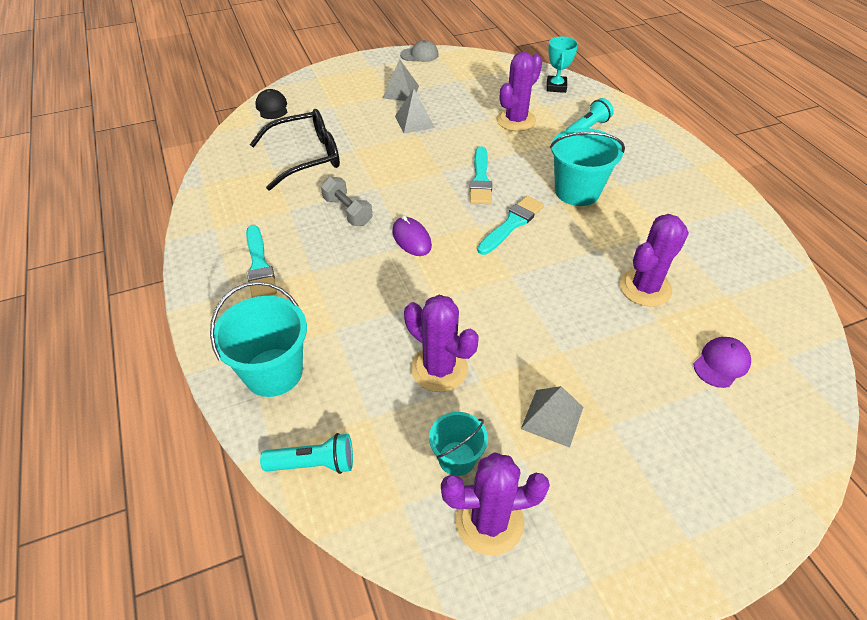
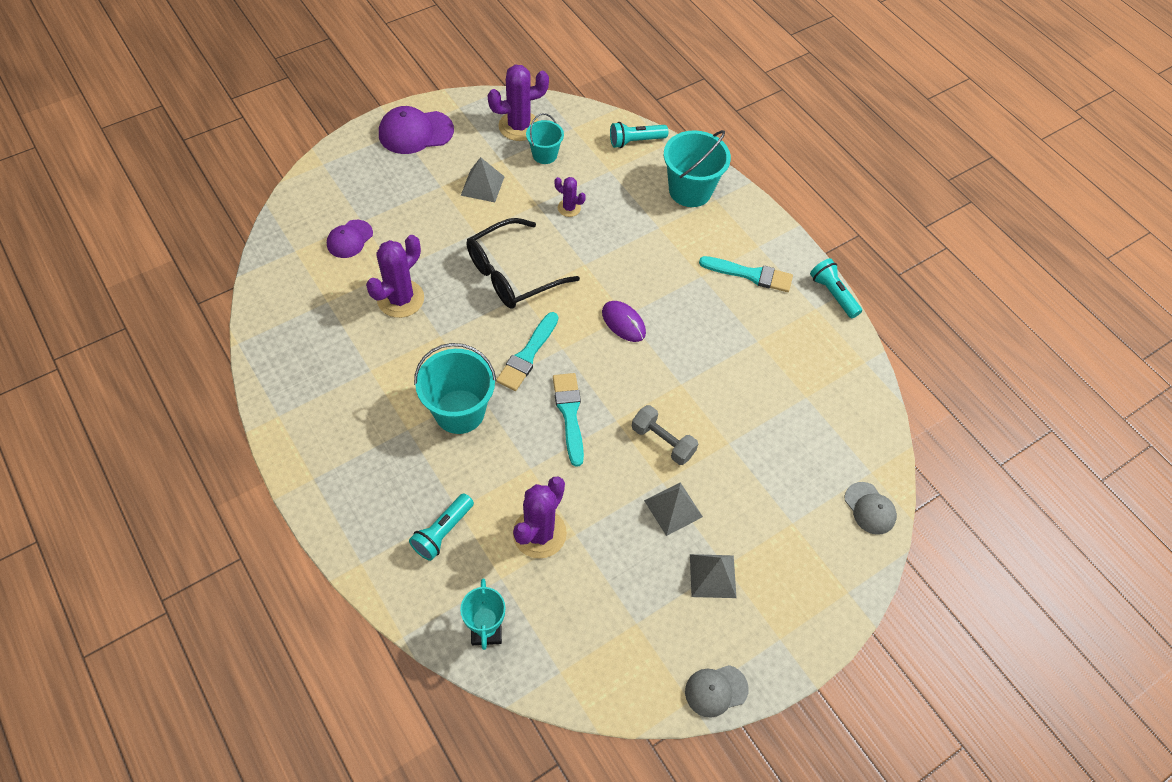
camera: 165 degrees right, 10 degrees up
turquoise brush [246,225,277,298] -> turquoise brush turned 135 degrees clockwise [699,256,793,292]
black glasses [250,109,340,190] -> black glasses moved to [467,218,580,309]
black cap [256,89,287,119] -> grey cap [845,482,897,535]
grey dumbbell [321,177,373,226] -> grey dumbbell moved to [632,405,698,465]
purple cactus [404,295,479,392] -> purple cactus [554,177,586,217], size x0.53
none -> purple cap [379,106,454,154]
none -> turquoise flashlight [810,258,862,318]

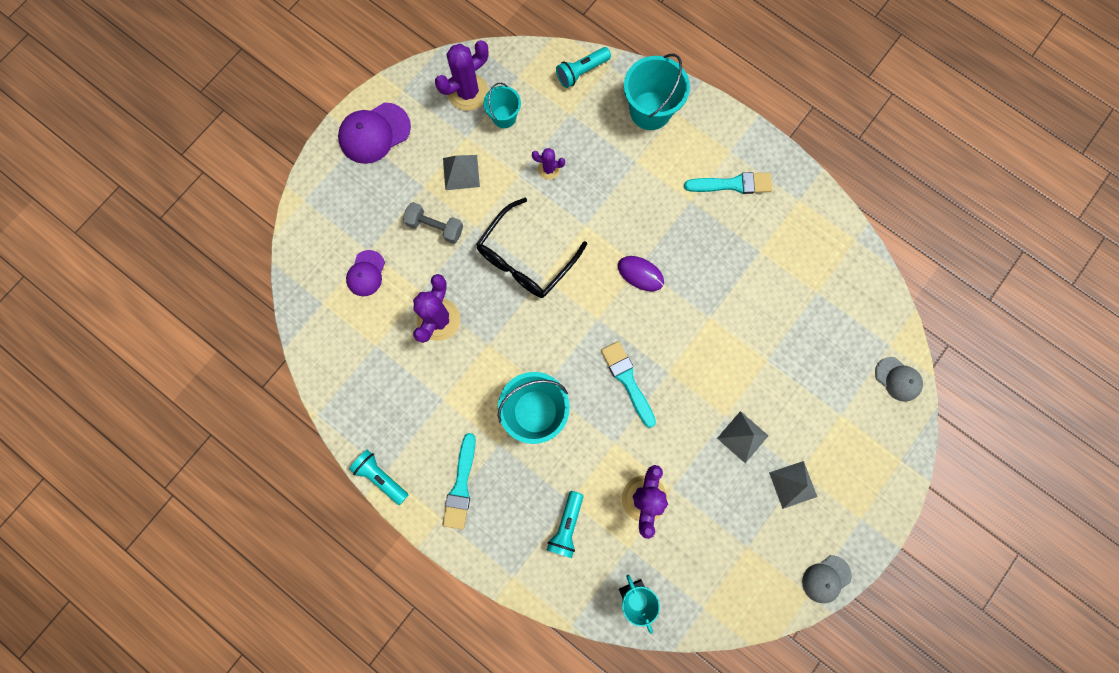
camera: 15 degrees left, 20 degrees up
turquoise brush [496,312,558,391] -> turquoise brush moved to [442,433,476,529]
grey dumbbell [632,405,698,465] -> grey dumbbell moved to [403,202,463,244]
turquoise flashlight [810,258,862,318] -> turquoise flashlight moved to [349,450,408,505]

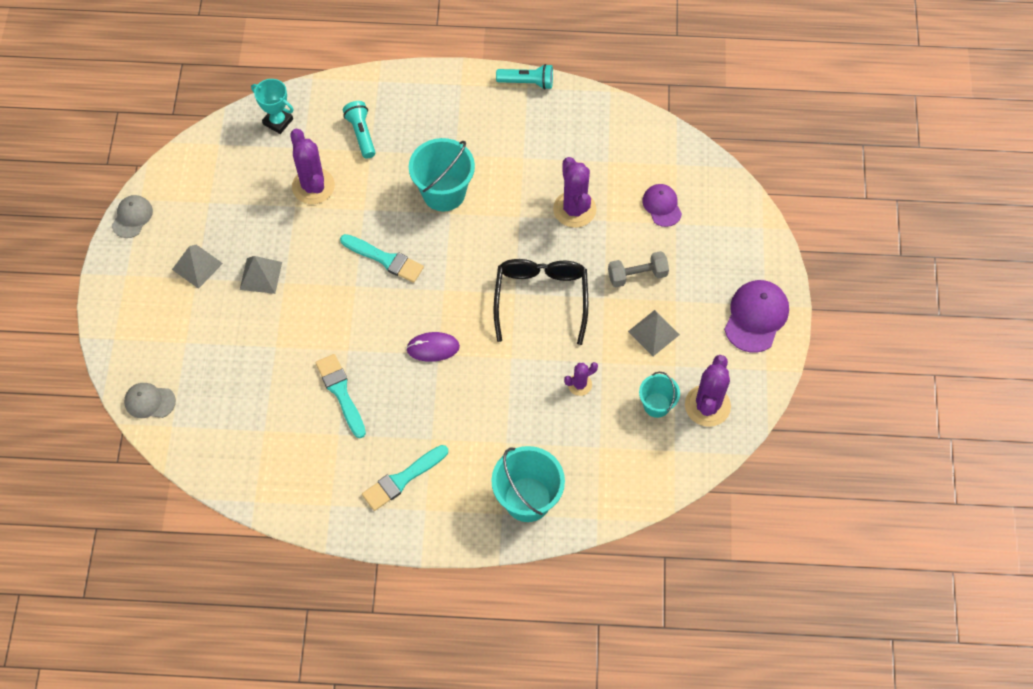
camera: 145 degrees right, 15 degrees down
turquoise brush [442,433,476,529] -> turquoise brush moved to [315,354,366,438]
turquoise flashlight [556,47,611,88] -> none

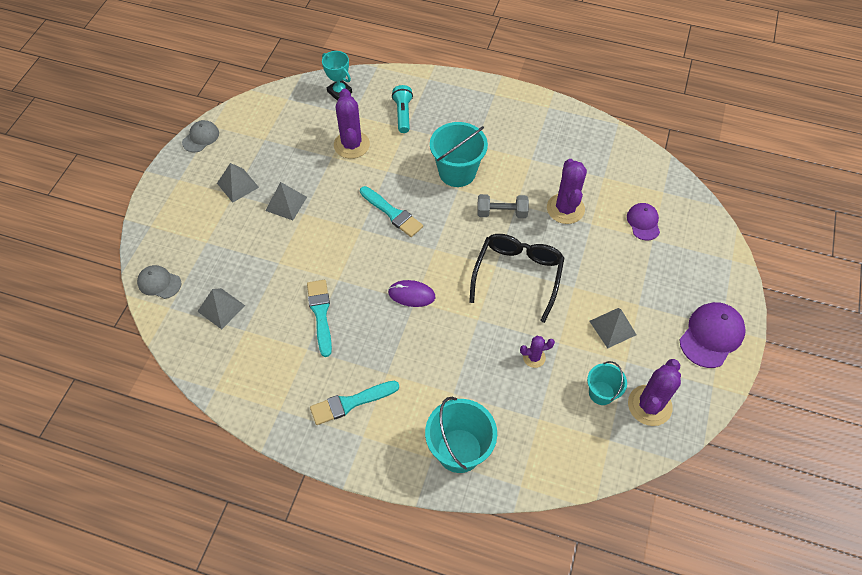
camera: 15 degrees right, 5 degrees down
turquoise flashlight [496,64,553,90] -> none
grey dumbbell [608,251,669,287] -> grey dumbbell moved to [477,194,529,218]
none -> grey pyramid [197,288,245,329]

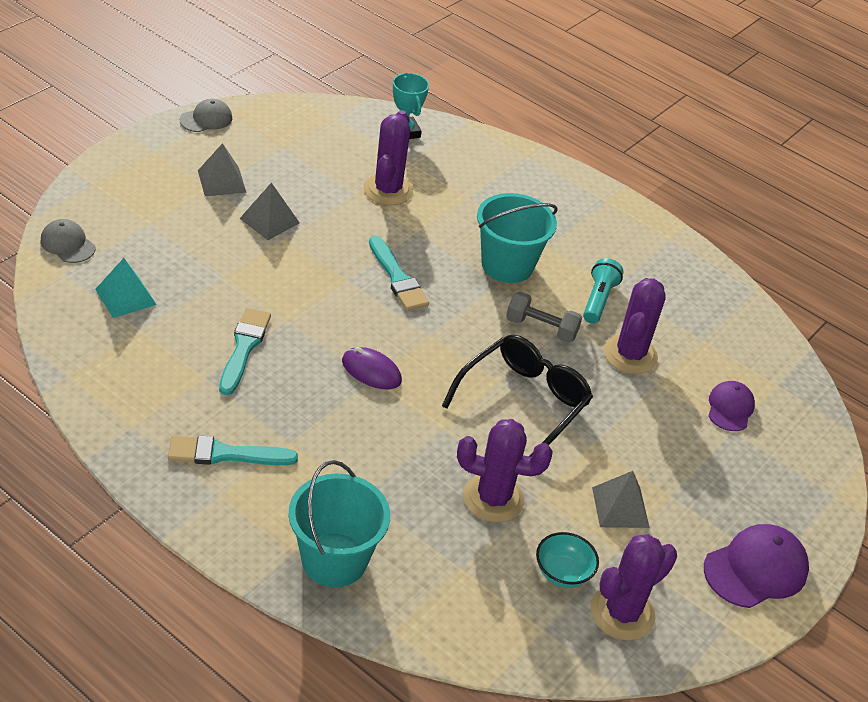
camera: 15 degrees right, 15 degrees down
grey pyramid [197,288,245,329] -> turquoise pyramid [95,258,157,318]
turquoise flashlight [392,85,413,133] -> turquoise flashlight moved to [583,258,623,324]
purple cactus [520,336,555,368] -> purple cactus [457,419,553,523], size x1.87
turquoise bucket [587,361,627,405] -> turquoise bowl [536,532,599,588]

